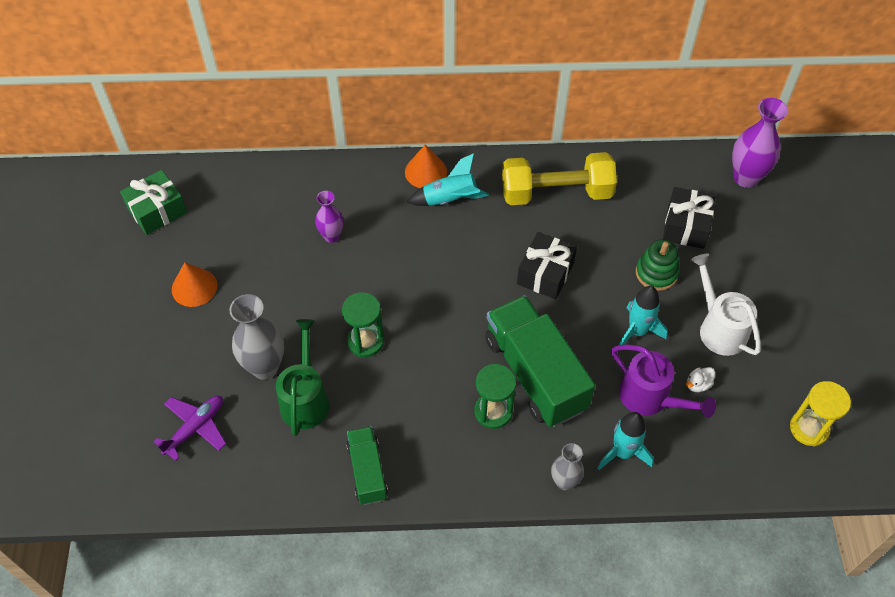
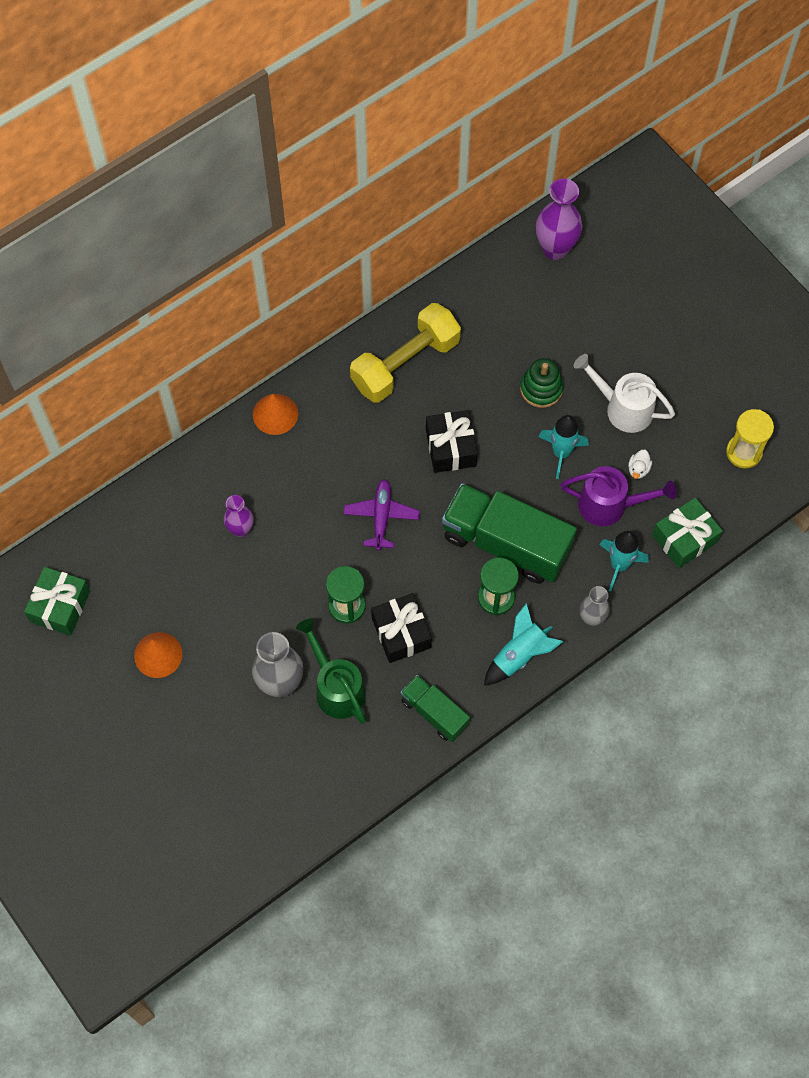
camera: 35 degrees left, 10 degrees up
purple plane [153,396,226,461] -> purple plane moved to [344,479,420,551]
turquoise rocket [407,153,489,206] -> turquoise rocket moved to [484,604,563,685]
black gift [663,187,716,249] -> black gift moved to [371,593,432,663]
none -> green gift [652,498,723,568]

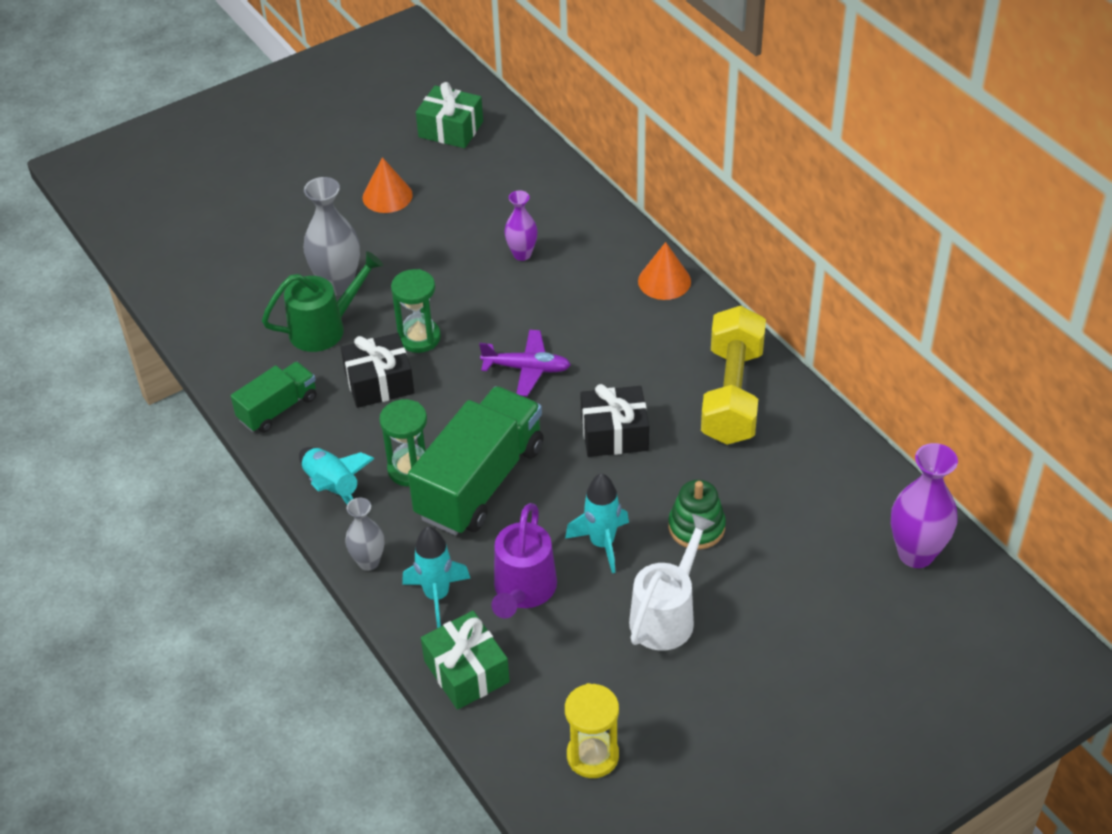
camera: 95 degrees right, 20 degrees down
yellow dumbbell [350,303,461,403] -> yellow dumbbell turned 45 degrees clockwise [701,306,766,445]
white duck [628,450,652,479] -> none

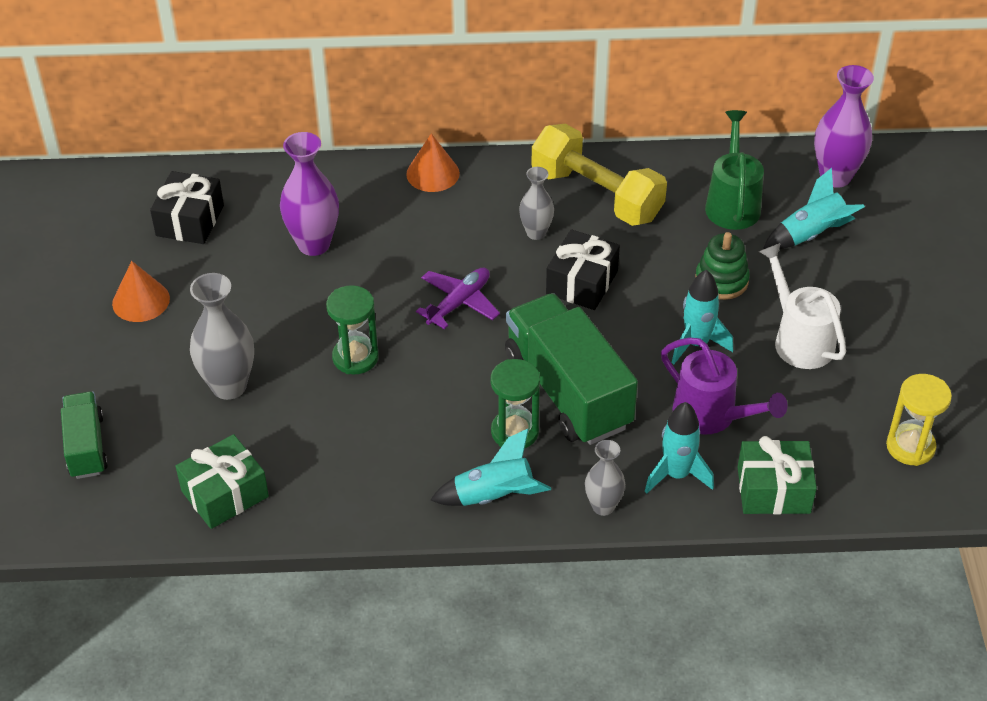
camera: 60 degrees left, 0 degrees up
green truck [231,362,316,433] -> green truck moved to [61,391,108,479]
green watering can [262,251,383,352] -> green watering can moved to [705,110,764,230]
black gift [341,333,415,408] -> black gift moved to [150,171,224,244]
green gift [416,82,483,148] -> green gift moved to [175,434,269,529]
purple vase [505,191,538,261] -> purple vase [280,132,339,256], size x1.66
none -> grey vase [519,167,554,240]
none -> turquoise rocket [763,168,865,249]

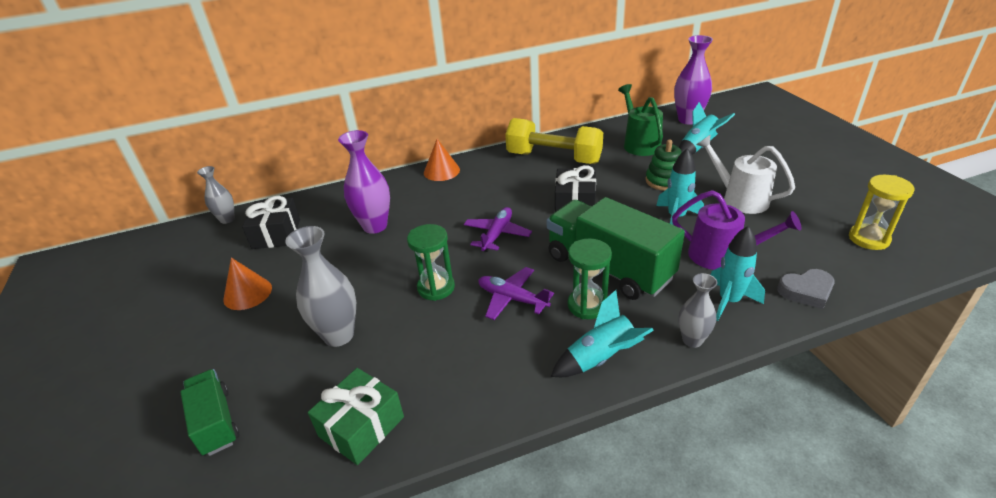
camera: 15 degrees left, 10 degrees down
grey vase [519,167,554,240] -> grey vase moved to [197,166,235,224]
green gift [738,436,817,514] -> grey heart [777,269,835,309]
none -> purple plane [478,267,554,320]

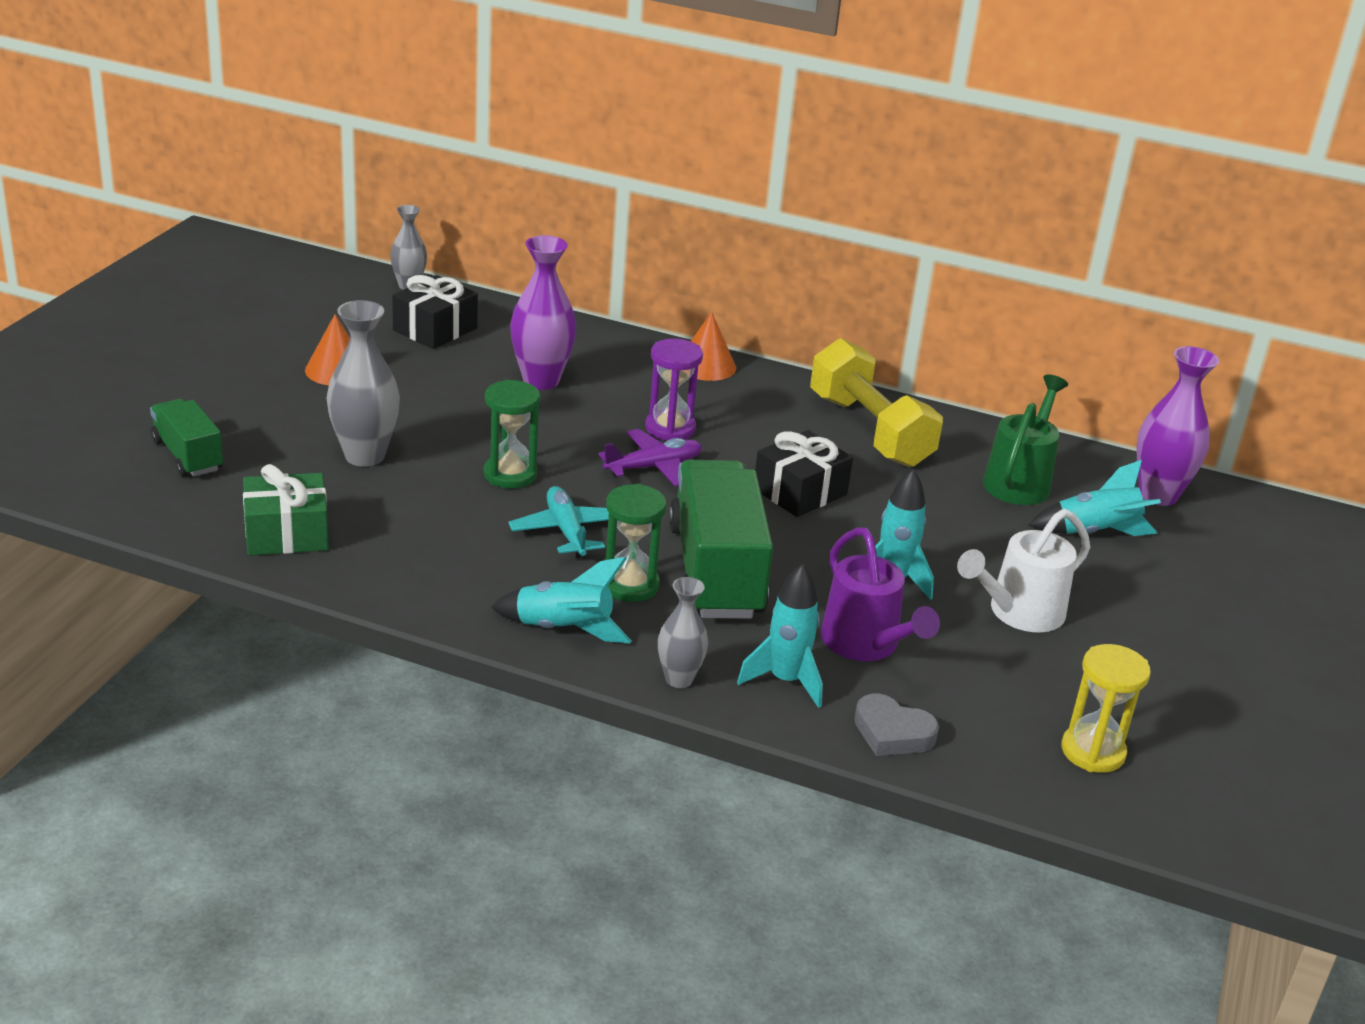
camera: 35 degrees right, 5 degrees down
green truck [180,369,239,456] -> green truck turned 45 degrees counterclockwise [150,399,223,477]
purple plane [478,267,554,320] -> turquoise plane [509,486,609,558]
green stacking toy [645,140,682,191] -> none
white watering can [696,135,795,214] -> white watering can turned 120 degrees counterclockwise [957,509,1090,633]
none -> purple hourglass [645,339,703,440]

